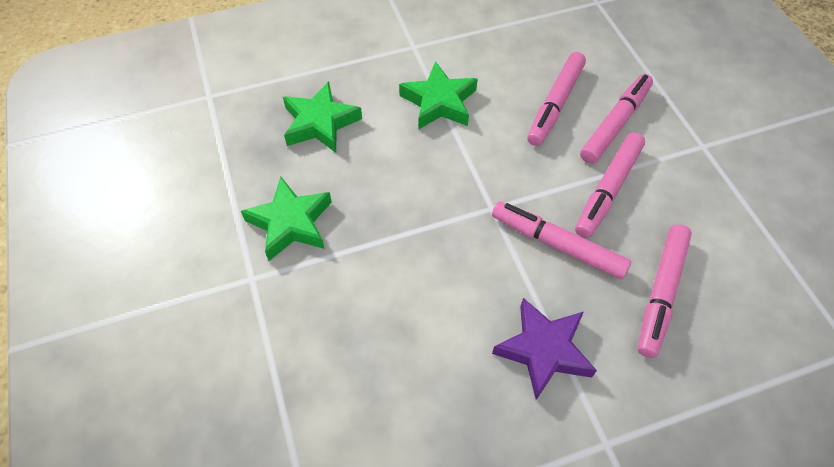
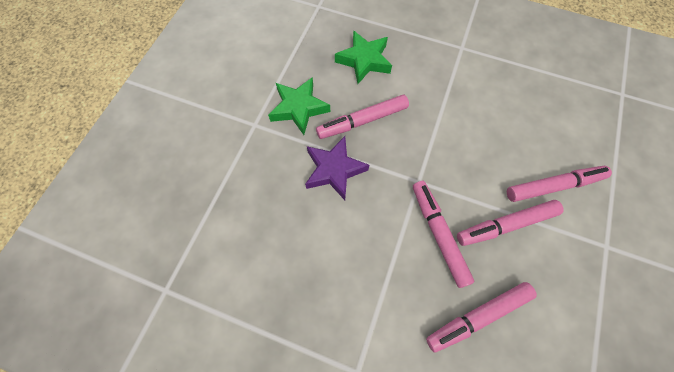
camera: 40 degrees right, 10 degrees up
green star [399,61,478,130] -> none
purple star [492,298,597,400] -> purple star moved to [305,136,369,200]
pink marker [527,52,586,146] -> pink marker moved to [316,95,409,139]

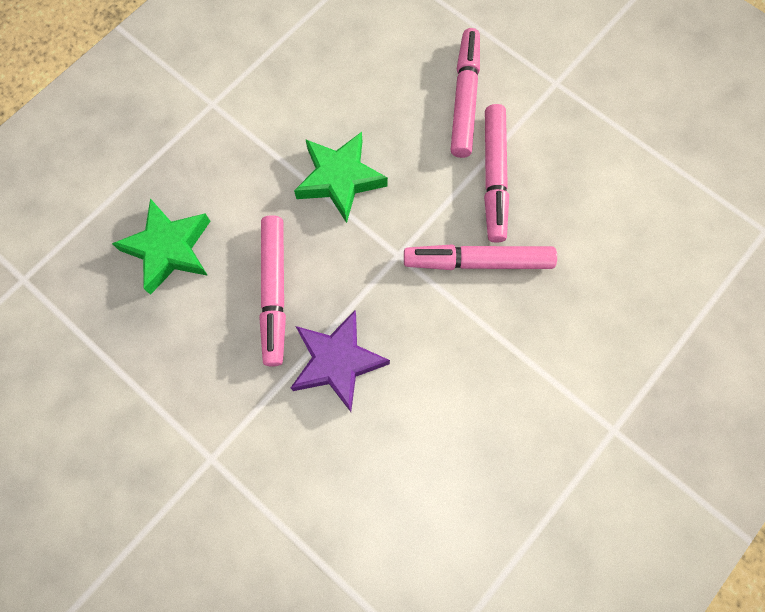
camera: 70 degrees left, 5 degrees up
green star [268,77,330,135] -> green star moved to [294,132,388,223]
pink marker [426,282,537,353] -> none

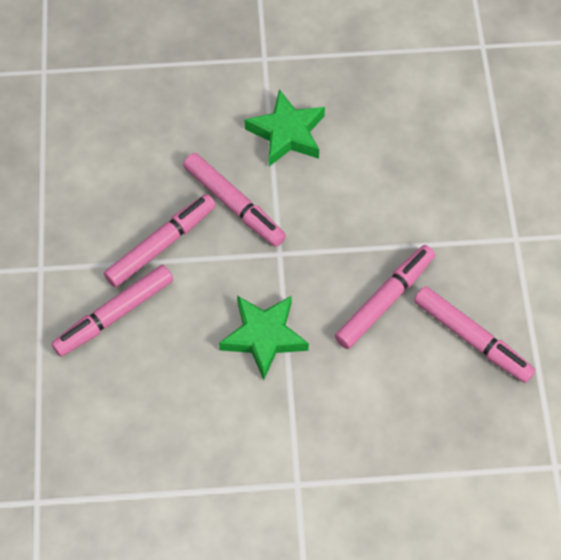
camera: 135 degrees left, 10 degrees down
green star [112,198,211,295] -> green star moved to [245,89,325,167]
purple star [291,310,390,412] -> none
none -> pink marker [414,286,535,383]

